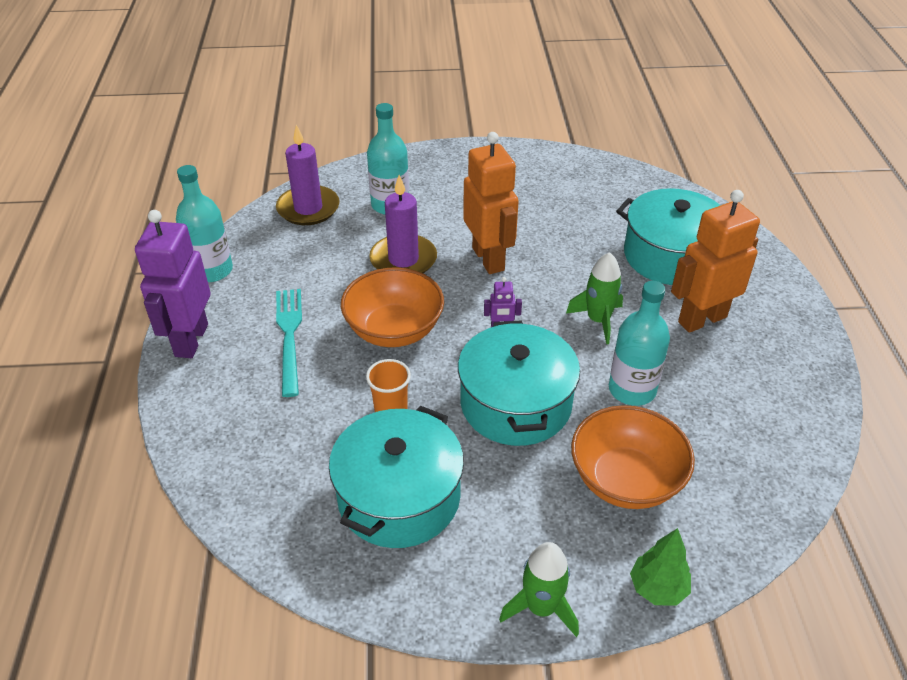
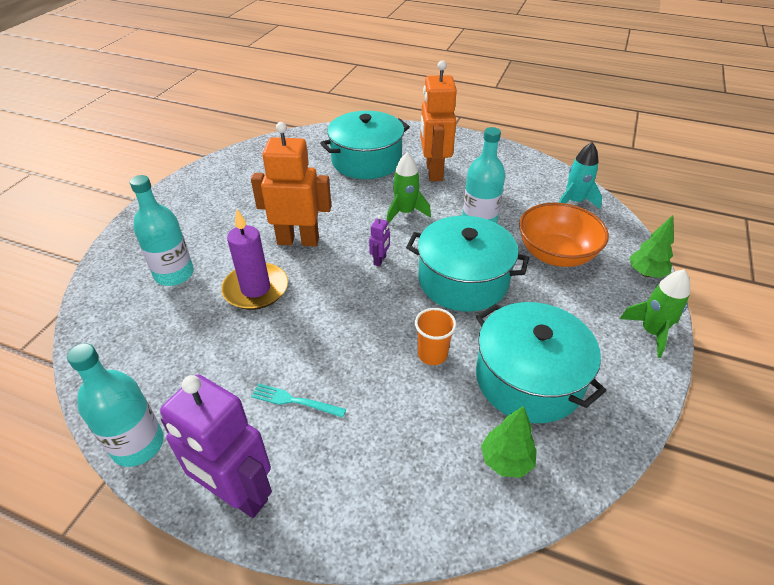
camera: 65 degrees left, 0 degrees up
purple candle [276,125,339,225] -> none
turquoise fork [276,289,302,397] -> turquoise fork [251,383,346,418], size x0.61
orange bowl [341,267,444,347] -> none
none -> green tree [481,406,537,478]
none -> turquoise rocket [559,142,602,209]

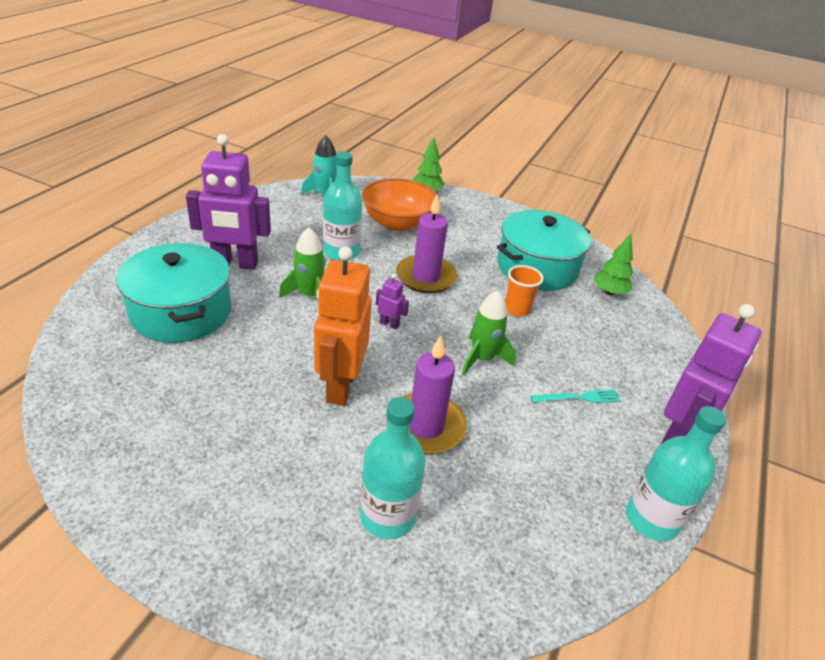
camera: 90 degrees left, 5 degrees down
turquoise fork [251,383,346,418] -> turquoise fork turned 120 degrees counterclockwise [531,389,621,403]
turquoise pot [406,216,529,312] -> purple candle [396,195,457,293]
orange robot [420,60,457,181] -> purple robot [186,134,271,270]
green rocket [620,269,690,358] -> green rocket moved to [462,290,516,375]

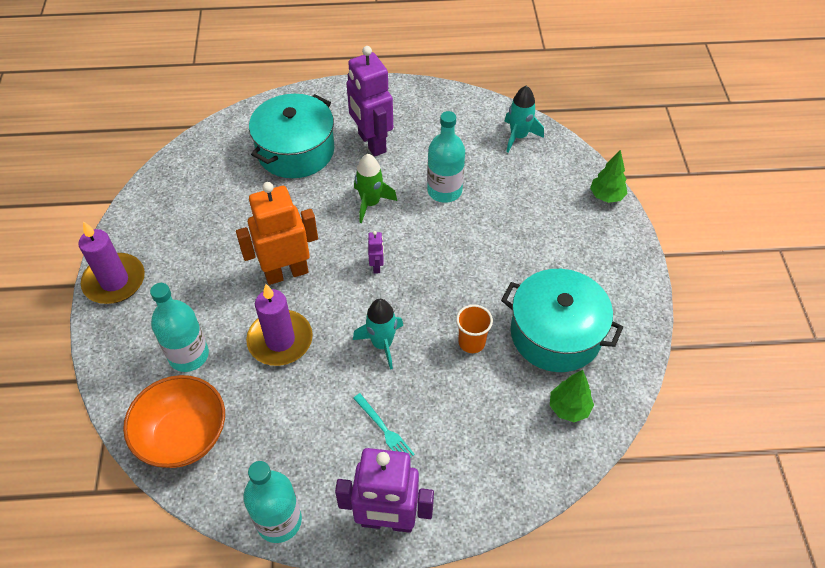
camera: 65 degrees right, 15 degrees up
orange bowl [362,178,439,231] -> orange bowl moved to [123,375,225,468]
purple candle [396,195,457,293] -> purple candle moved to [79,221,145,304]
green rocket [462,290,516,375] -> turquoise rocket [353,299,403,370]

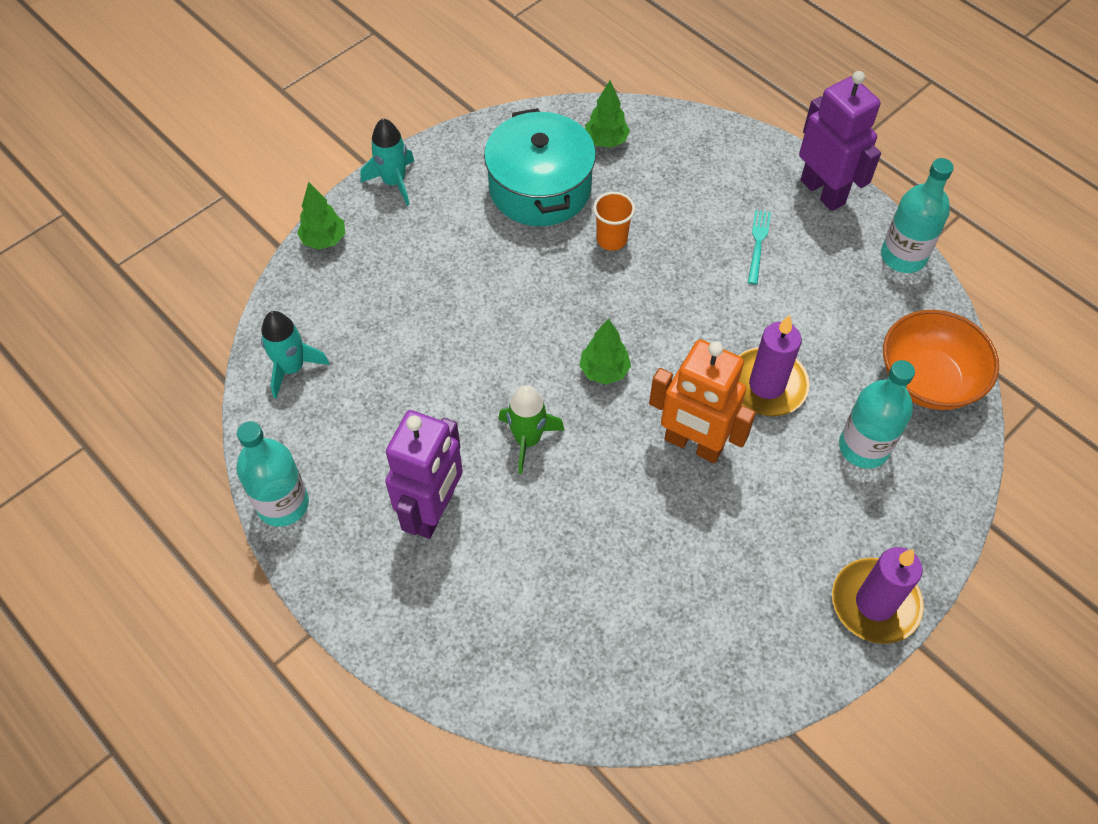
camera: 130 degrees left, 5 degrees up
turquoise pot [249,94,334,178] -> none
turquoise rocket [353,299,403,370] -> turquoise rocket moved to [361,118,414,206]
purple robot [368,231,384,273] -> green tree [579,318,631,385]
turquoise bottle [427,111,465,203] -> turquoise bottle moved to [236,421,309,527]

